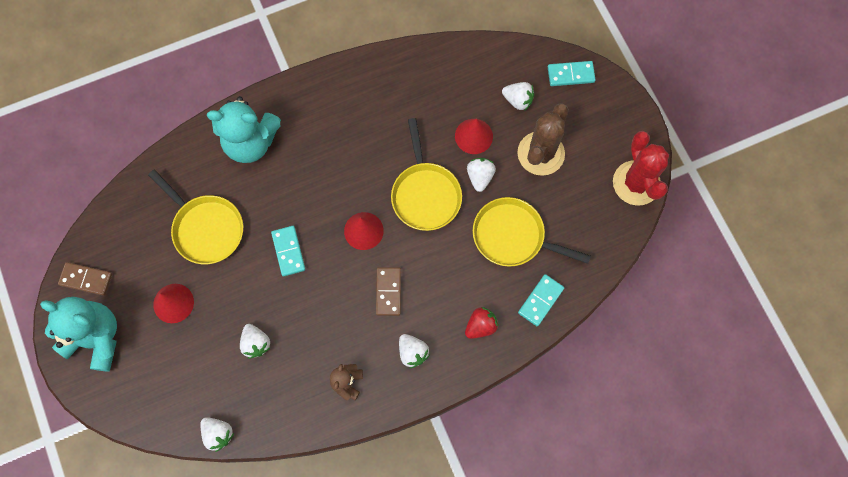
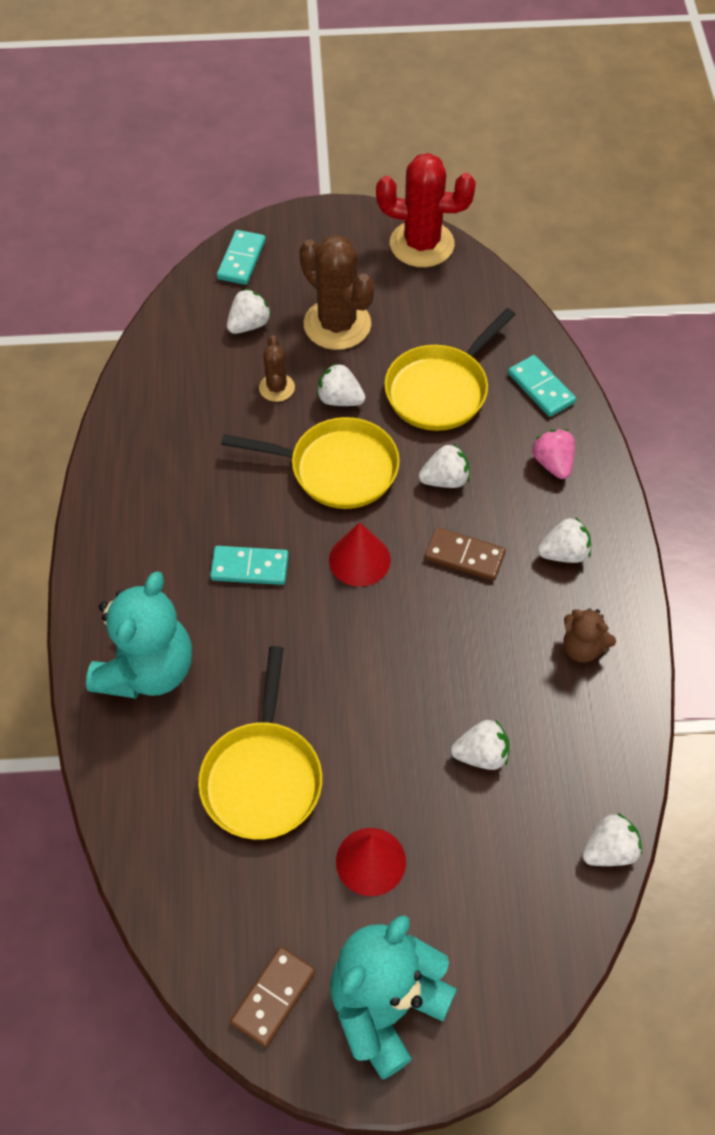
camera: 70 degrees left, 15 degrees down
yellow pan [148,170,243,264] -> yellow pan turned 120 degrees clockwise [198,646,322,840]
turquoise domino [271,226,305,277] -> turquoise domino moved to [210,546,289,585]
red cone [455,119,493,154] -> brown cactus [259,335,295,402]
red strawberry [465,307,499,339] -> pink strawberry [532,429,575,479]
none -> white strawberry [419,444,470,488]

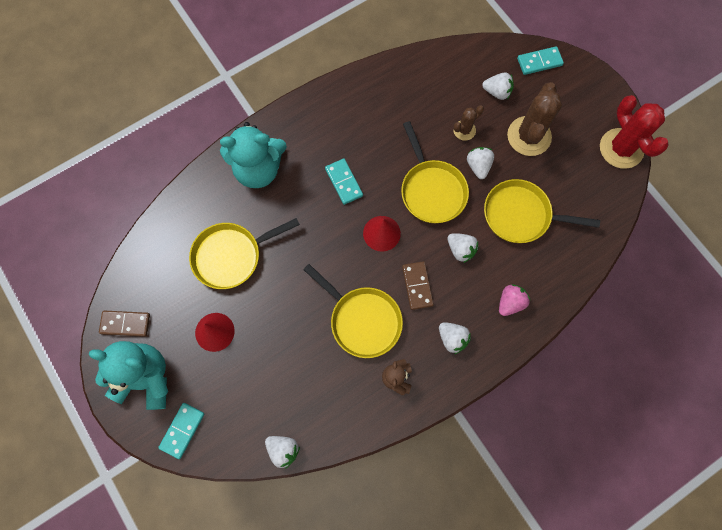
camera: 60 degrees right, 15 degrees up
white strawberry [451,719,509,770] -> none
turquoise domino [508,355,576,417] -> turquoise domino moved to [158,403,204,459]
none -> yellow pan [303,264,403,358]

